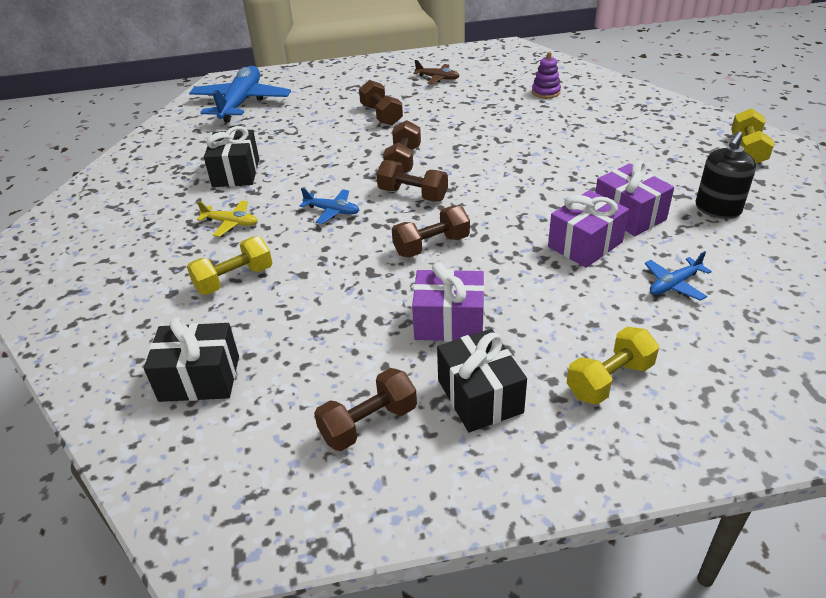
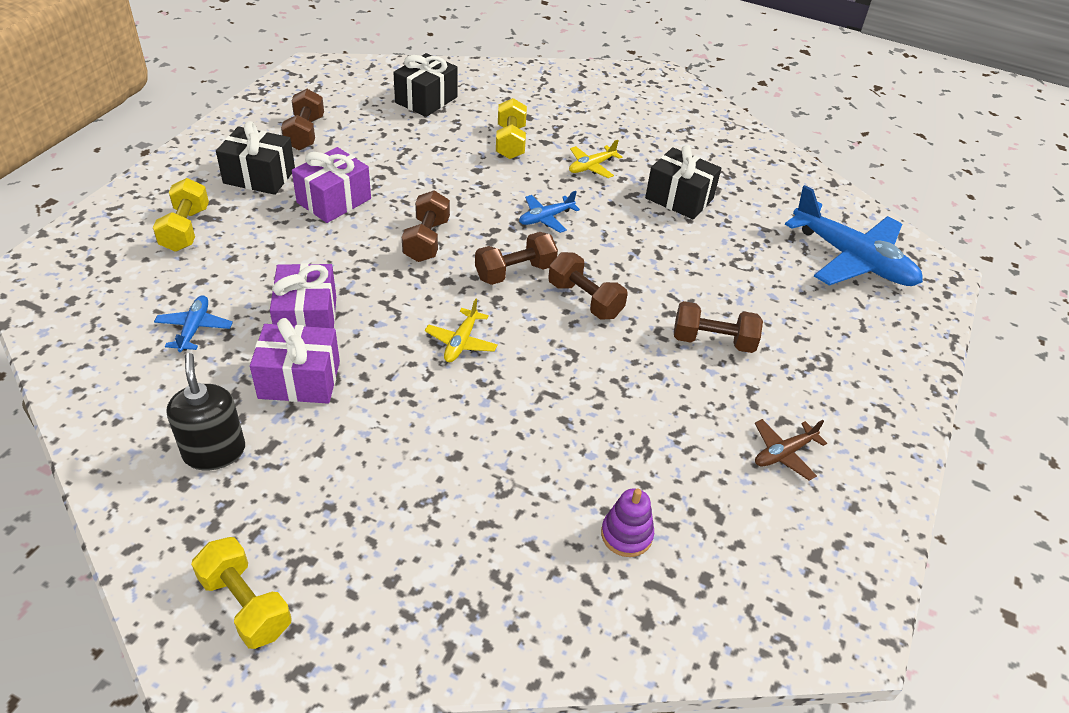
camera: 120 degrees right, 5 degrees up
none -> yellow plane [425,298,498,362]

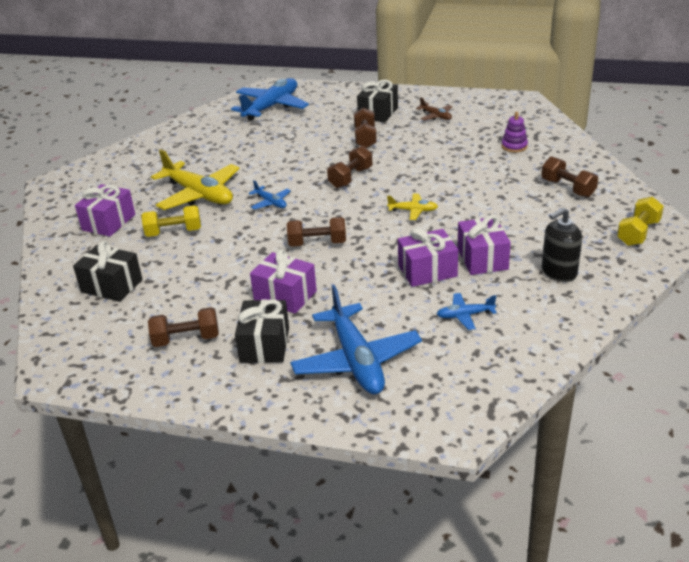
camera: 95 degrees left, 10 degrees down
yellow dumbbell [153,178,209,252] -> blue plane [290,285,422,394]
brown dumbbell [475,232,558,285] -> brown dumbbell moved to [541,156,598,197]
yellow plane [569,140,622,178] -> yellow plane [151,149,240,210], size x2.15
black gift [645,145,721,220] -> black gift moved to [357,80,398,122]
none -> purple gift [75,184,135,236]

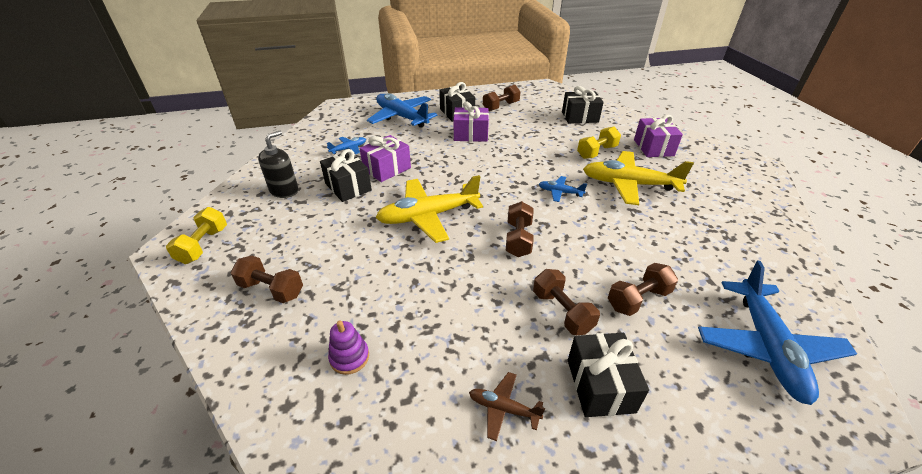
camera: 150 degrees right, 5 degrees up
brown dumbbell [287,217,346,247] -> brown dumbbell moved to [608,263,678,316]
yellow plane [387,194,438,220] -> yellow plane [376,175,483,243], size x2.15
purple gift [457,215,511,275] -> black gift [320,149,372,202]

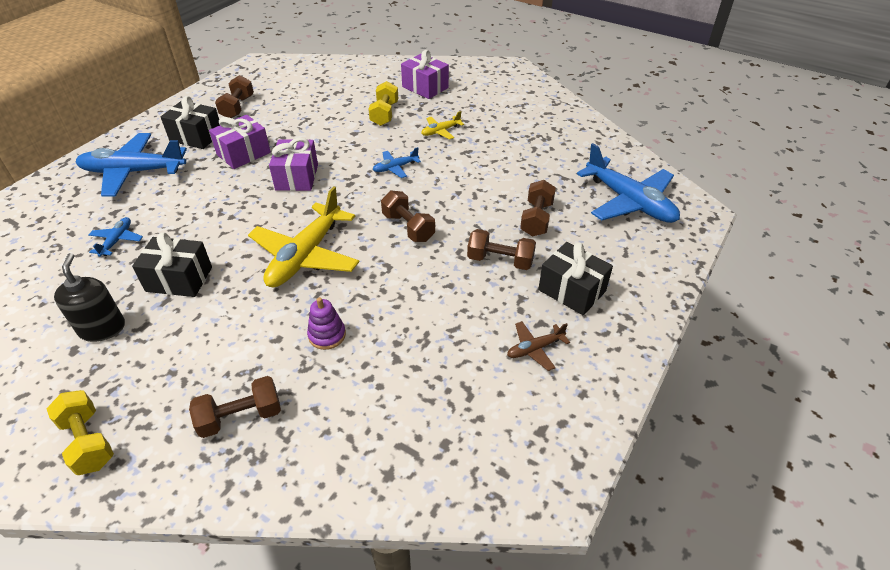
camera: 45 degrees left, 5 degrees up
purple stacking toy [328,320,369,375] -> purple stacking toy moved to [307,297,346,350]
purple gift [359,135,411,182] -> purple gift moved to [269,138,318,191]
black gift [562,86,604,124] -> none
yellow plane [583,151,694,205] -> yellow plane [421,111,464,140], size x0.46

